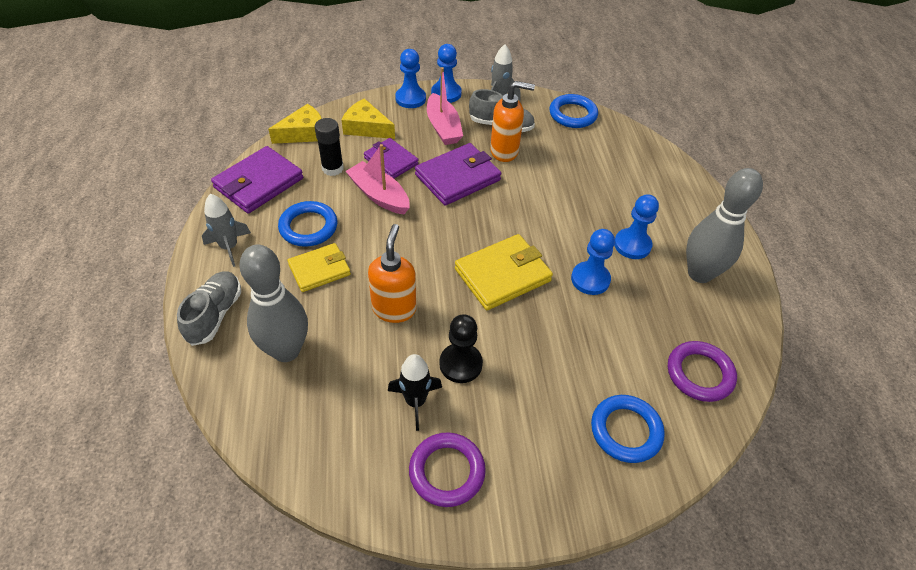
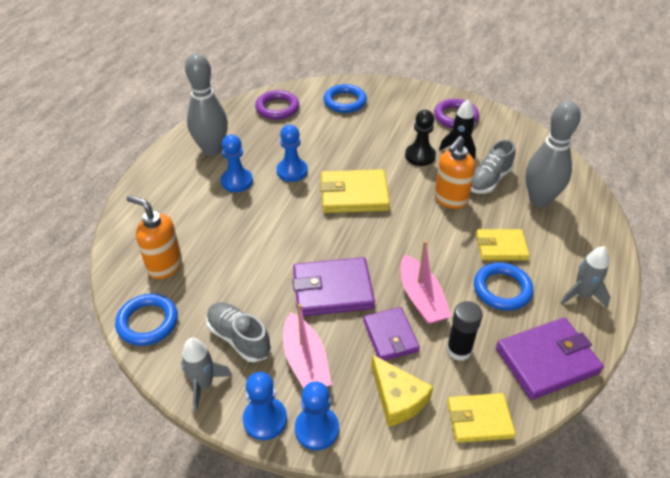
camera: 150 degrees left, 5 degrees down
grey shoe [177,271,241,346] -> grey shoe moved to [471,140,515,194]
yellow cheese [268,104,322,144] -> yellow wallet [447,393,515,443]
pink boat [427,67,463,145] -> pink boat turned 150 degrees clockwise [283,303,332,389]
orange soap dispenser [490,81,535,162] -> orange soap dispenser moved to [126,195,182,279]

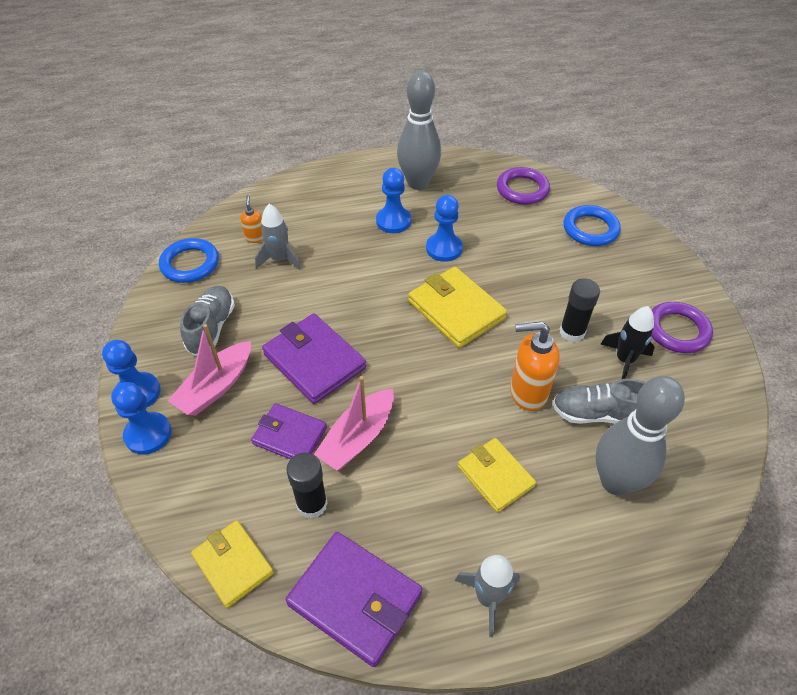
camera: 55 degrees right, 5 degrees up
orange soap dispenser [126,195,182,279] -> orange soap dispenser [240,195,263,243], size x0.52
grey rocket [181,338,232,411] -> grey rocket moved to [255,204,301,270]
purple wallet [363,307,420,361] -> purple wallet turned 75 degrees clockwise [251,403,327,459]
yellow cheese [371,354,433,427] -> none
black pawn [405,110,436,166] -> black glue stick [560,278,600,342]
blue ring [474,262,533,311] -> none

